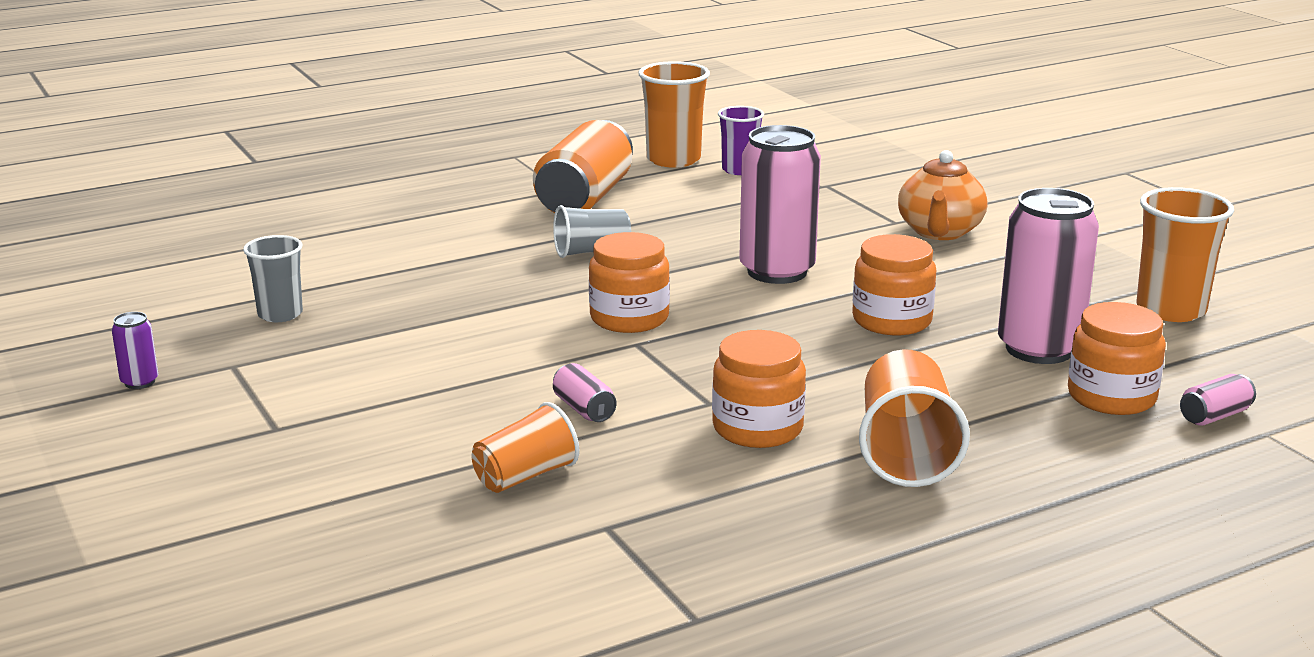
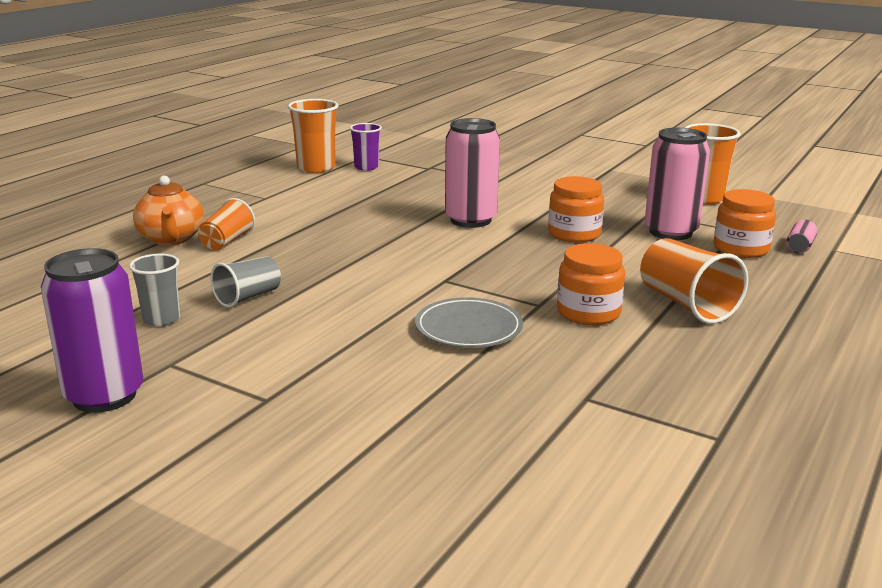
camera: 30 degrees left, 0 degrees up
purple can [112,312,159,389] -> purple can [41,248,143,413], size x2.35
orange cup [472,402,579,493] -> orange cup moved to [198,198,255,250]
orange can [533,120,633,213] -> none
grey cup [553,205,631,258] -> grey cup moved to [210,256,281,308]
pink can [553,363,617,422] -> grey plate [415,297,523,348]
orange jar [589,232,670,333] -> none
orange teapot [898,150,987,240] -> orange teapot moved to [133,176,204,246]

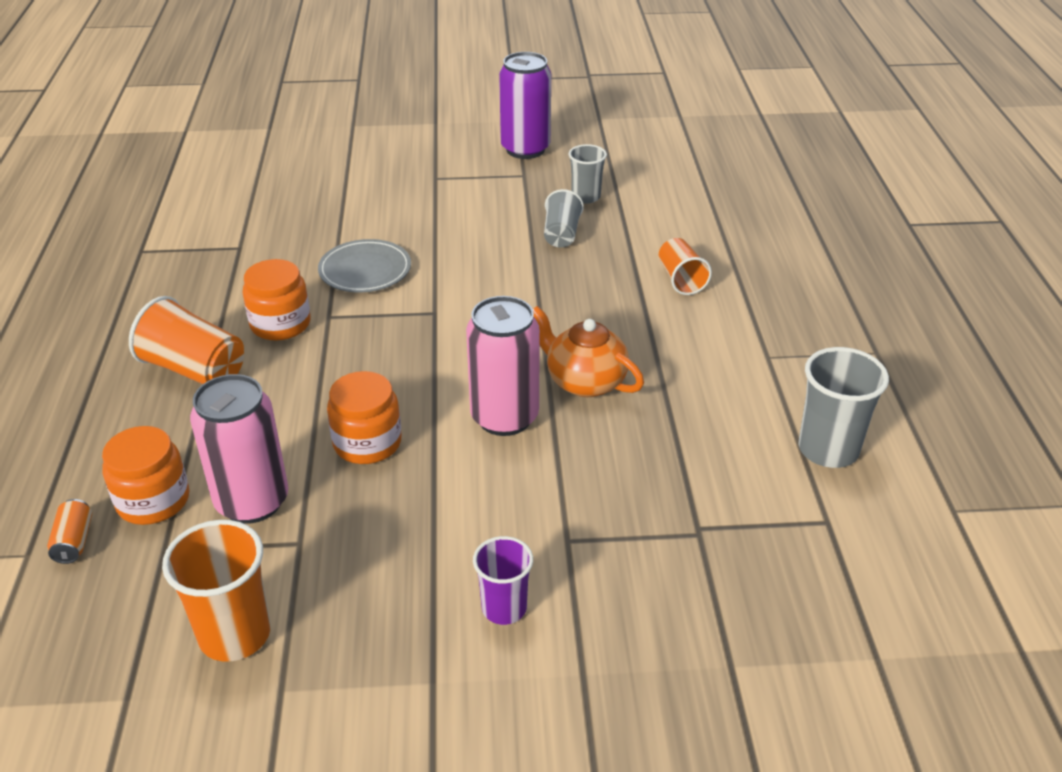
camera: 145 degrees right, 15 degrees up
orange teapot [133,176,204,246] -> orange teapot moved to [533,306,644,397]
orange cup [288,99,339,173] -> grey cup [798,347,889,468]
purple cup [350,123,382,171] -> purple cup moved to [473,536,533,625]
pink can [786,220,817,253] -> orange can [47,499,92,564]

